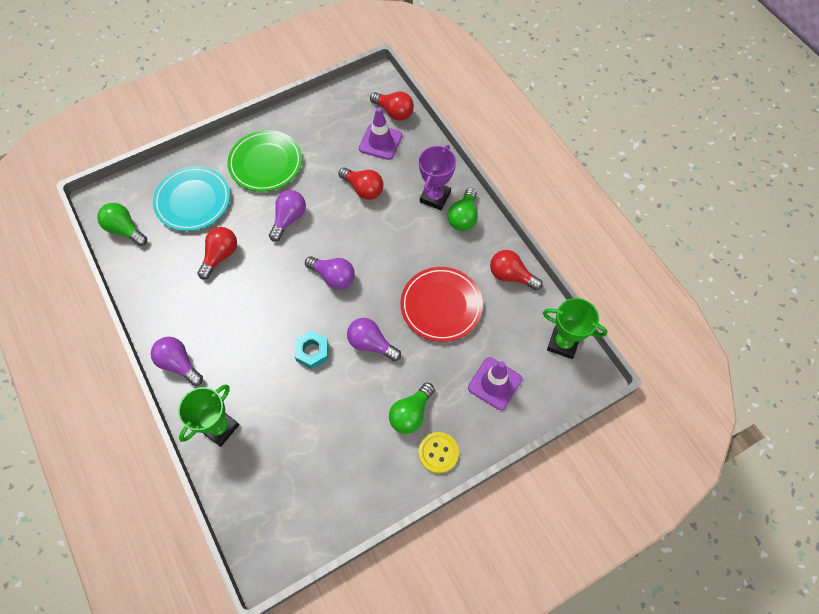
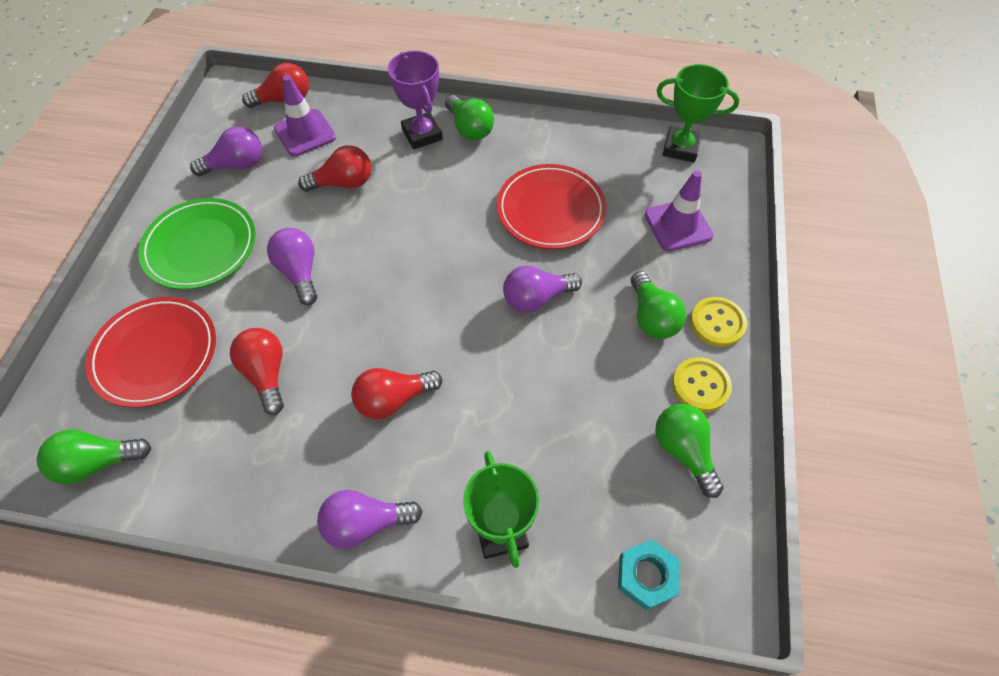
camera: 50 degrees left, 5 degrees down
turquoise plate [153,166,230,231] -> red plate [86,297,216,408]
turquoise nut [294,330,329,369] -> turquoise nut moved to [618,539,680,610]
purple light bulb [305,256,355,289] -> purple light bulb moved to [190,126,262,177]
red light bulb [490,250,543,290] -> red light bulb moved to [351,368,442,420]
green trophy [543,298,608,359] -> green trophy turned 45 degrees clockwise [657,64,739,162]
none -> green light bulb [655,404,723,498]
none -> yellow button [672,357,732,412]

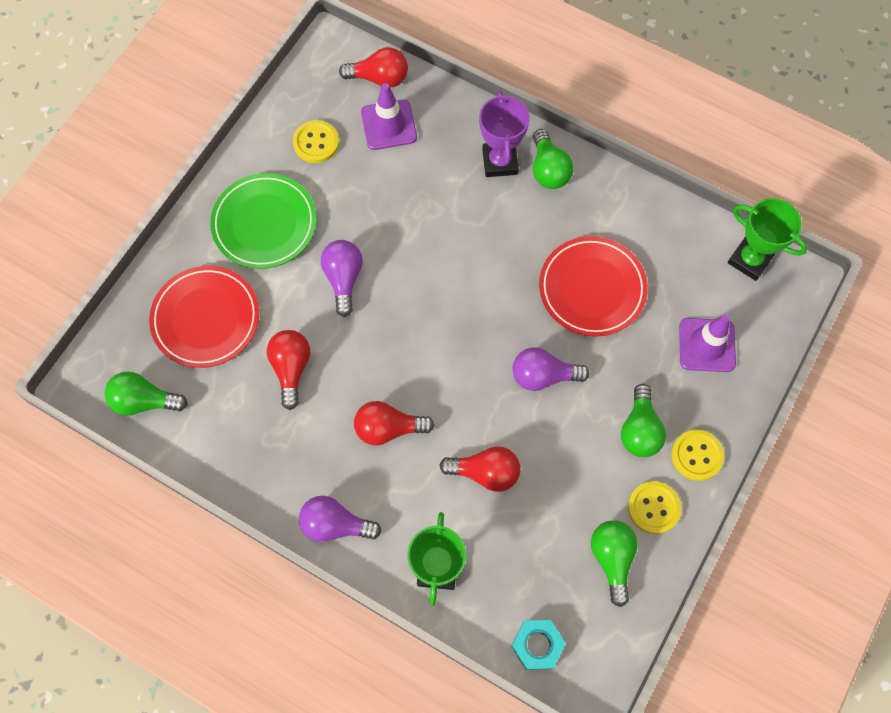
camera: 20 degrees right, 10 degrees up
purple light bulb [190,126,262,177] -> yellow button [293,120,339,163]
red light bulb [298,145,371,192] -> red light bulb moved to [439,446,520,492]

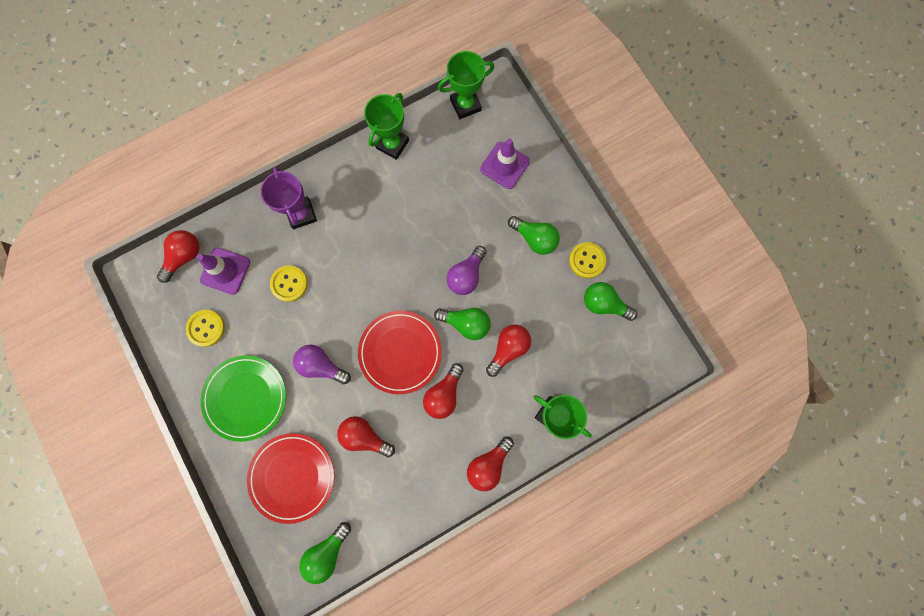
camera: 60 degrees left, 10 degrees up
purple light bulb [299,496,382,542] -> red light bulb [467,437,514,491]
purple trophy [479,91,530,177] -> purple trophy turned 45 degrees clockwise [260,166,317,229]
turquoise nut [511,620,566,670] -> none
green light bulb [533,129,574,189] -> green light bulb moved to [434,308,491,340]
red plate [539,236,648,337] -> red plate moved to [358,311,442,394]
yellow button [671,430,724,481] -> yellow button moved to [270,265,308,302]
none -> green trophy [364,93,409,160]

